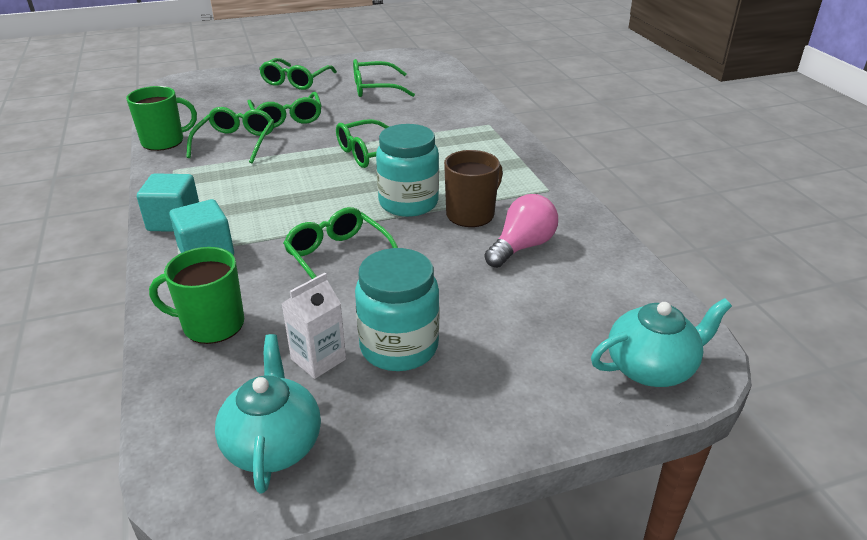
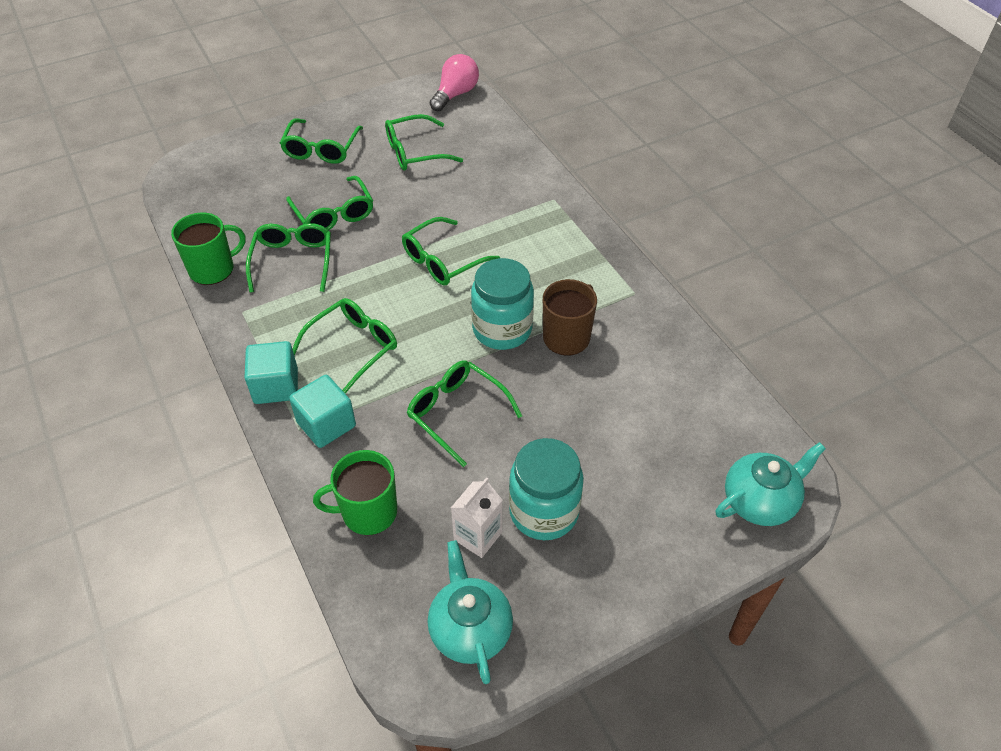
camera: 10 degrees left, 15 degrees up
pink light bulb [484,194,558,268] -> pink light bulb moved to [430,54,479,112]
none -> green glasses [292,298,397,394]

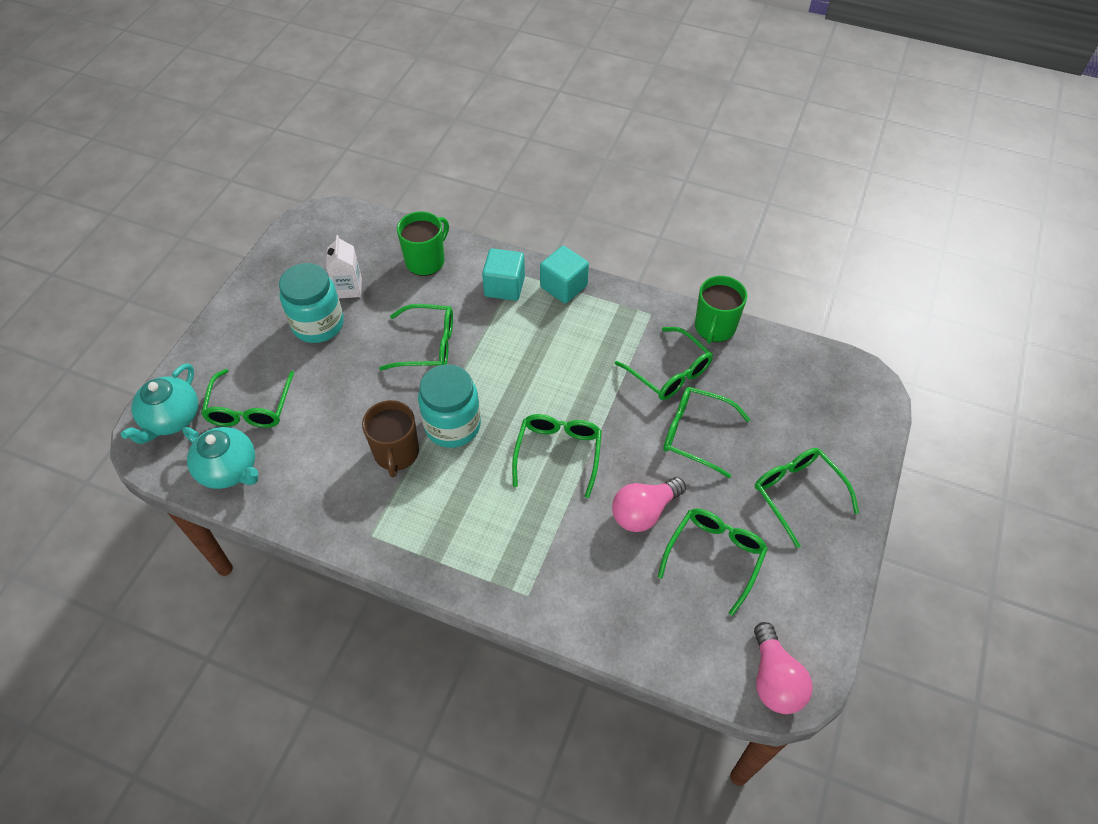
camera: 140 degrees right, 5 degrees up
green glasses [292,298,397,394] -> green glasses moved to [201,369,294,428]
turquoise teapot [428,540,513,684] -> turquoise teapot moved to [182,427,258,489]
none -> pink light bulb [612,477,686,532]

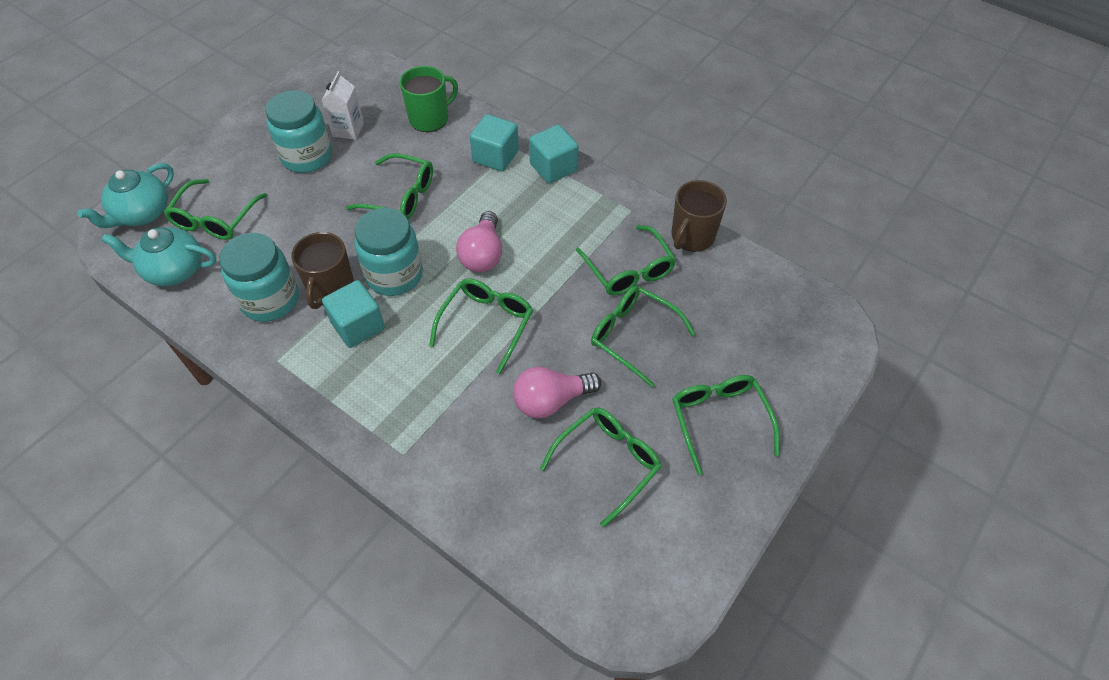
camera: 15 degrees right, 0 degrees up
turquoise teapot [182,427,258,489] -> turquoise teapot turned 135 degrees clockwise [101,227,216,286]
green mug [695,276,747,344] -> brown mug [672,180,727,252]
pink light bulb [754,622,812,714] -> pink light bulb moved to [456,211,502,272]
none -> turquoise jar [219,233,299,322]
none -> turquoise cube [322,280,385,348]

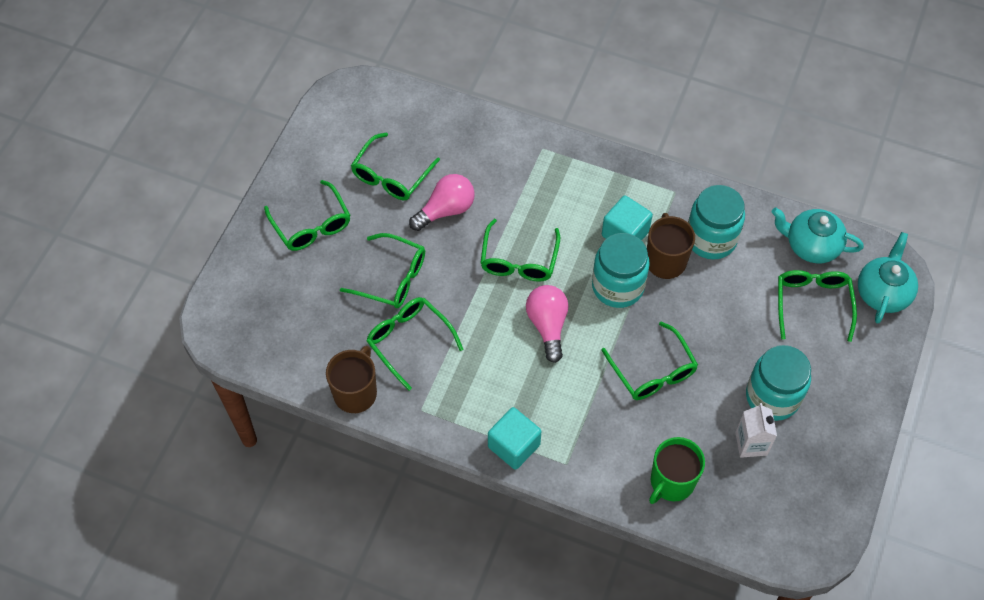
camera: 165 degrees right, 5 degrees up
turquoise teapot [101,227,216,286] -> turquoise teapot turned 150 degrees counterclockwise [772,208,864,263]
green glasses [346,153,433,219] -> green glasses turned 120 degrees counterclockwise [601,322,698,400]
turquoise cube [470,114,519,171] -> none

